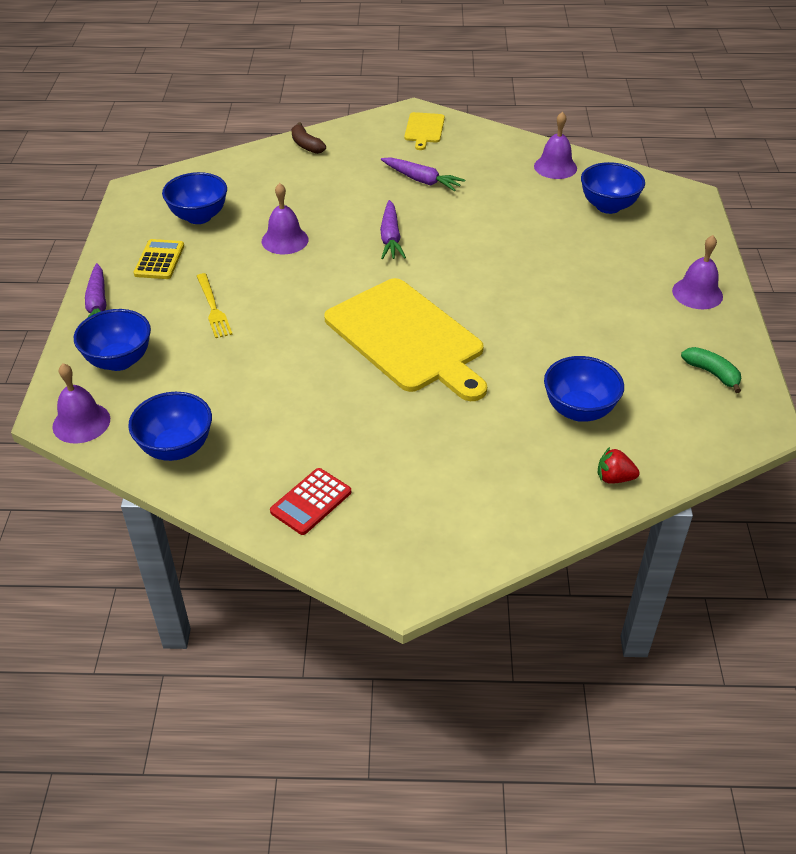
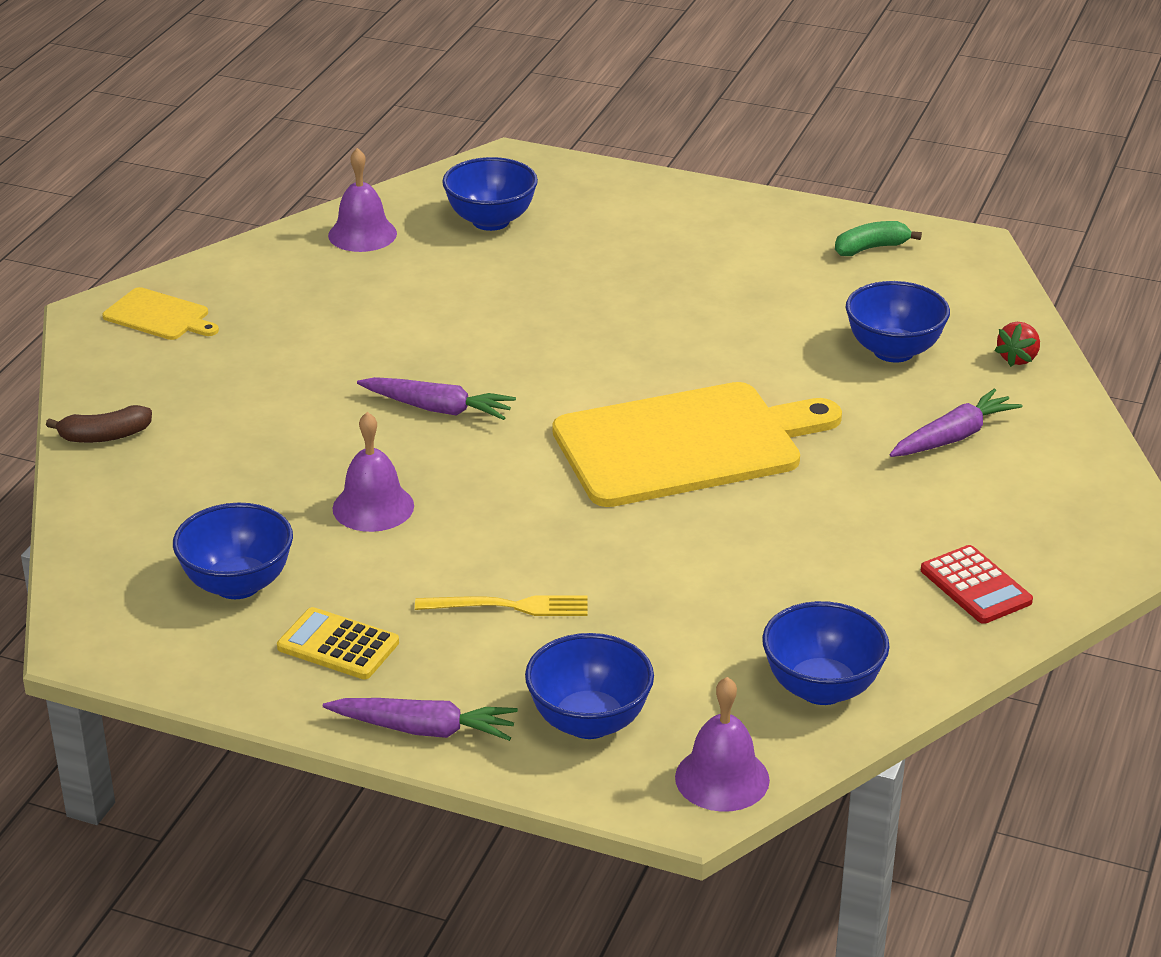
camera: 70 degrees left, 10 degrees down
purple carrot [381,157,465,191] -> purple carrot moved to [890,389,1022,457]
purple bell [672,235,723,309] -> none

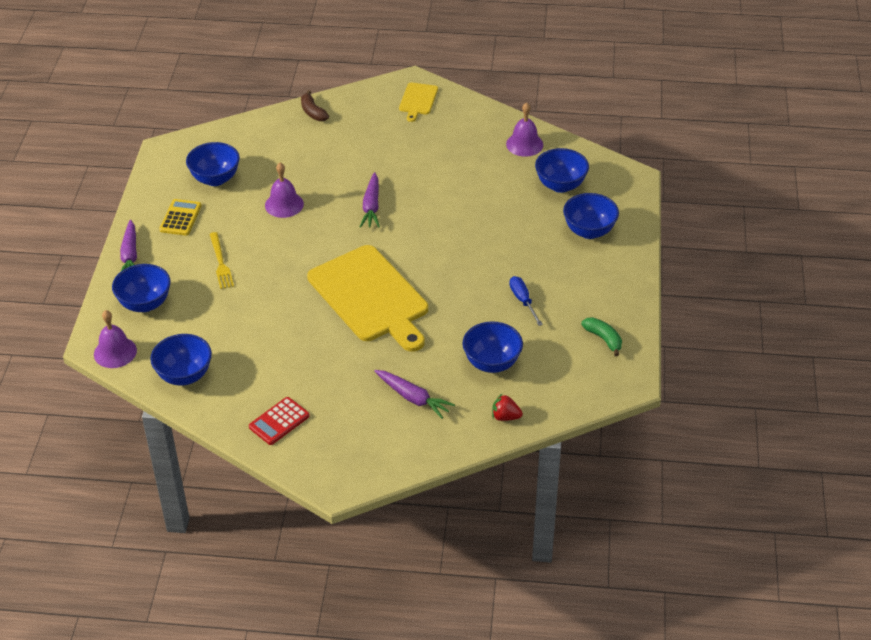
camera: 75 degrees right, 10 degrees up
none -> blue screwdriver [510,276,543,326]
none -> blue bowl [563,193,619,239]

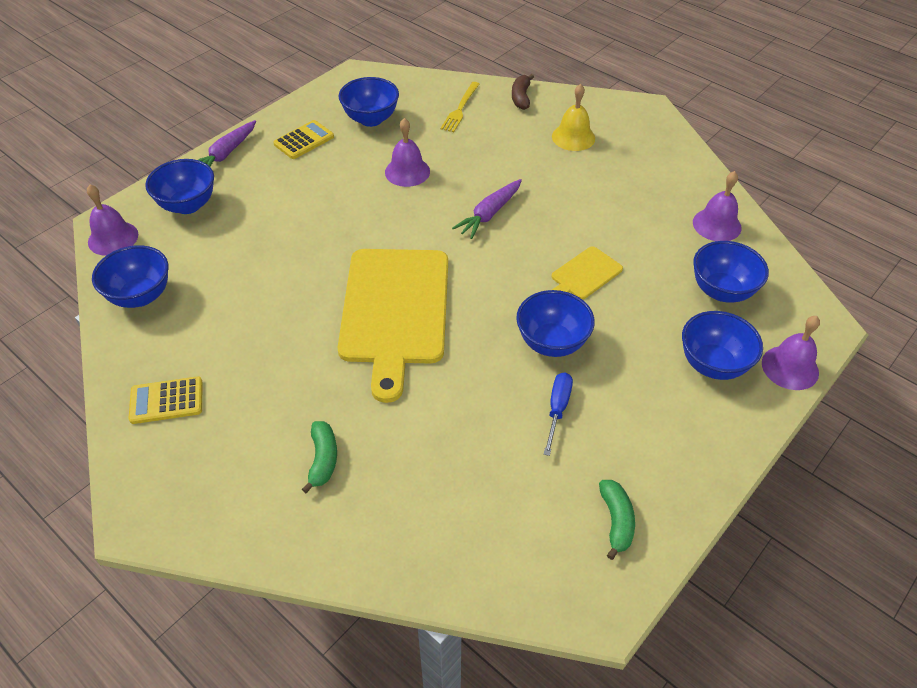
camera: 35 degrees right, 5 degrees up
yellow fork [210,232,234,289] -> yellow fork moved to [440,82,479,132]
red calculator [249,397,310,445] -> yellow calculator [128,376,203,424]
purple carrot [374,370,455,419] -> green banana [302,421,337,493]
yellow cutting board [399,83,438,122] -> yellow cutting board moved to [552,246,623,299]
blue bowl [462,321,523,373] -> blue bowl moved to [516,290,595,357]
red strawberry [492,394,523,421] -> none
none -> yellow bell [552,84,595,151]
none -> purple bell [762,316,820,390]

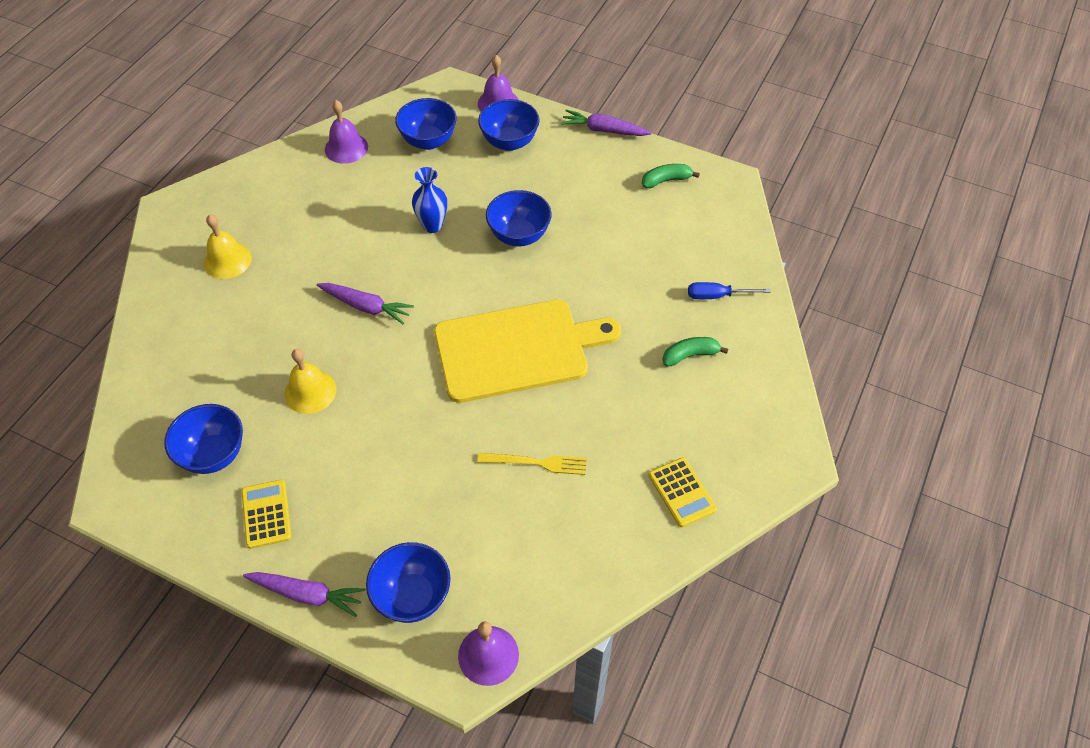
camera: 105 degrees left, 5 degrees up
blue bowl [92,245,168,308] -> none
yellow calculator [273,120,334,159] -> yellow calculator turned 45 degrees clockwise [242,480,291,549]
purple bell [385,118,430,187] -> yellow bell [284,349,337,414]
yellow fork [440,82,479,132] -> yellow fork moved to [478,453,587,475]
brown banana [512,74,534,110] -> none
blue screwdriver [544,372,573,456] -> blue screwdriver moved to [688,282,770,299]
yellow cutting board [552,246,623,299] -> blue vase [412,167,447,233]
none -> purple carrot [561,110,652,136]

